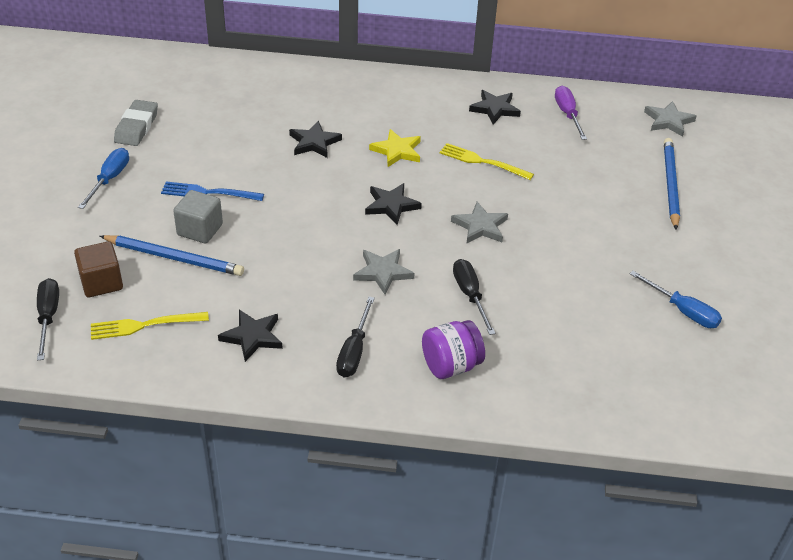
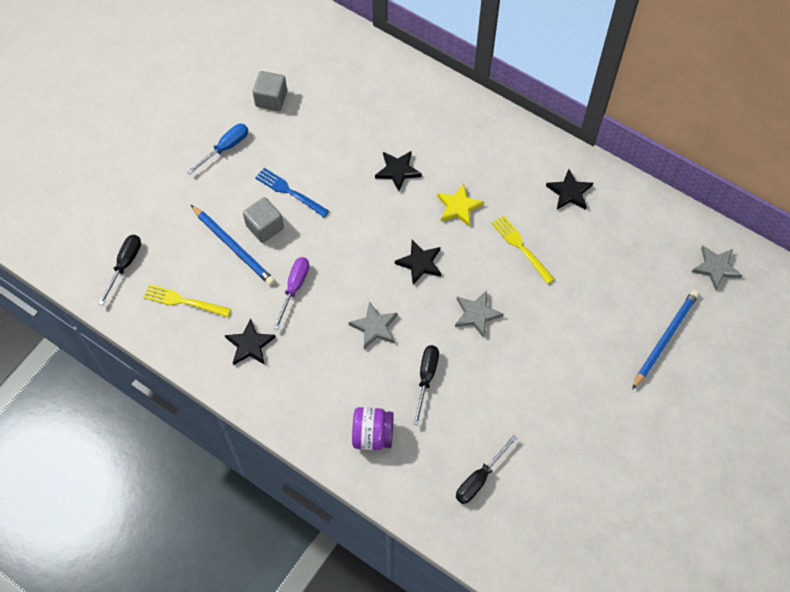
camera: 30 degrees right, 20 degrees up
brown cube [74,241,123,297] -> none
grey eraser [114,100,158,146] -> grey cube [253,71,287,111]
black screwdriver [336,297,375,377] -> black screwdriver moved to [456,435,517,504]
purple screwdriver [555,86,587,140] -> purple screwdriver moved to [273,257,309,330]
blue screwdriver [630,271,722,328] -> none

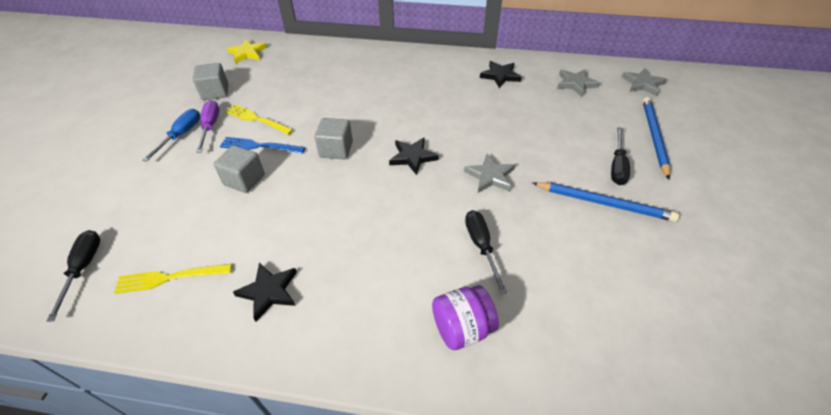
camera: 25 degrees left, 15 degrees down
blue pencil [191,205,275,286] -> blue pencil moved to [533,182,679,222]
purple screwdriver [273,257,309,330] -> purple screwdriver moved to [196,100,219,153]
grey star [349,301,398,349] -> grey star moved to [557,69,600,97]
black star [375,151,422,191] -> none
yellow star [437,183,484,227] -> yellow star moved to [227,39,267,63]
black screwdriver [456,435,517,504] -> black screwdriver moved to [611,127,630,185]
yellow fork [492,215,554,284] -> yellow fork moved to [225,104,293,135]
none -> grey cube [314,118,353,159]

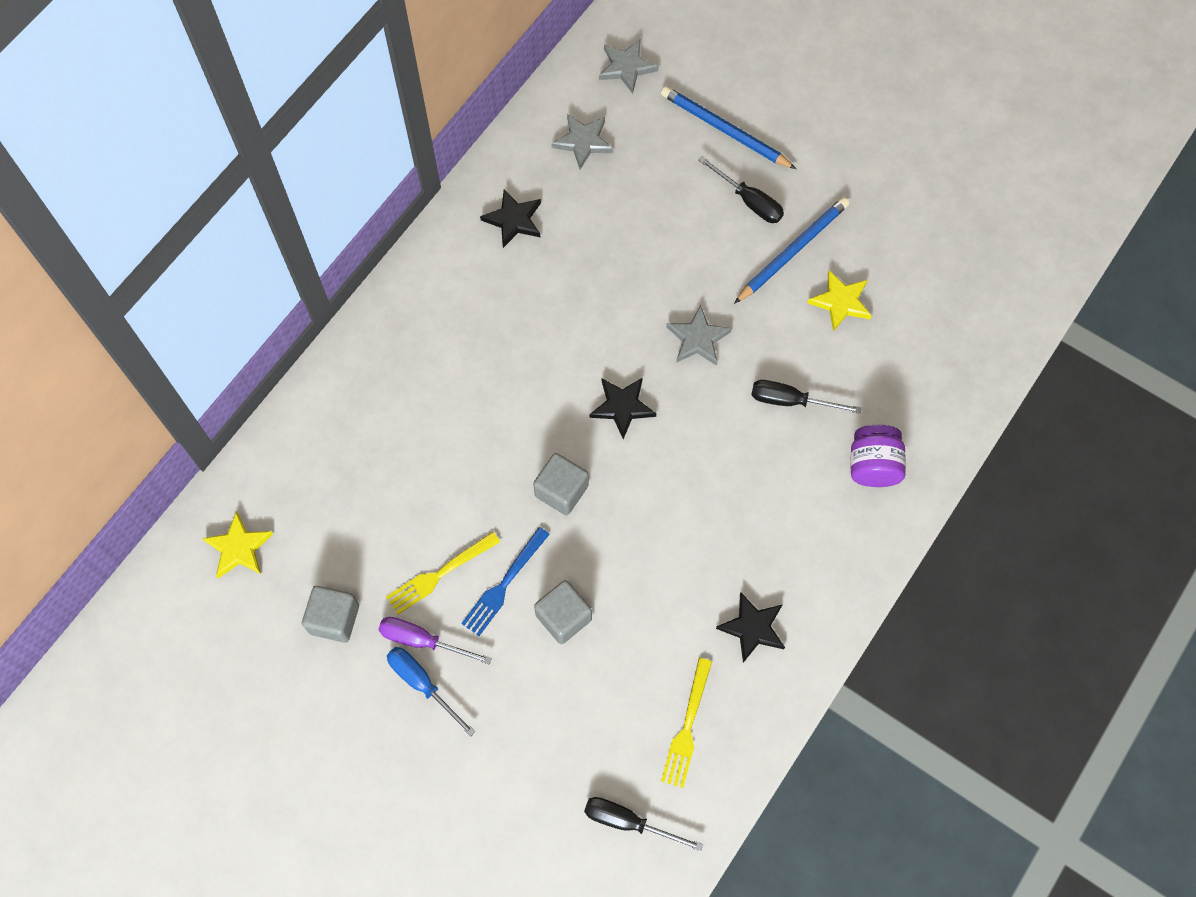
camera: 65 degrees left, 20 degrees up
none -> yellow star [807,270,872,332]

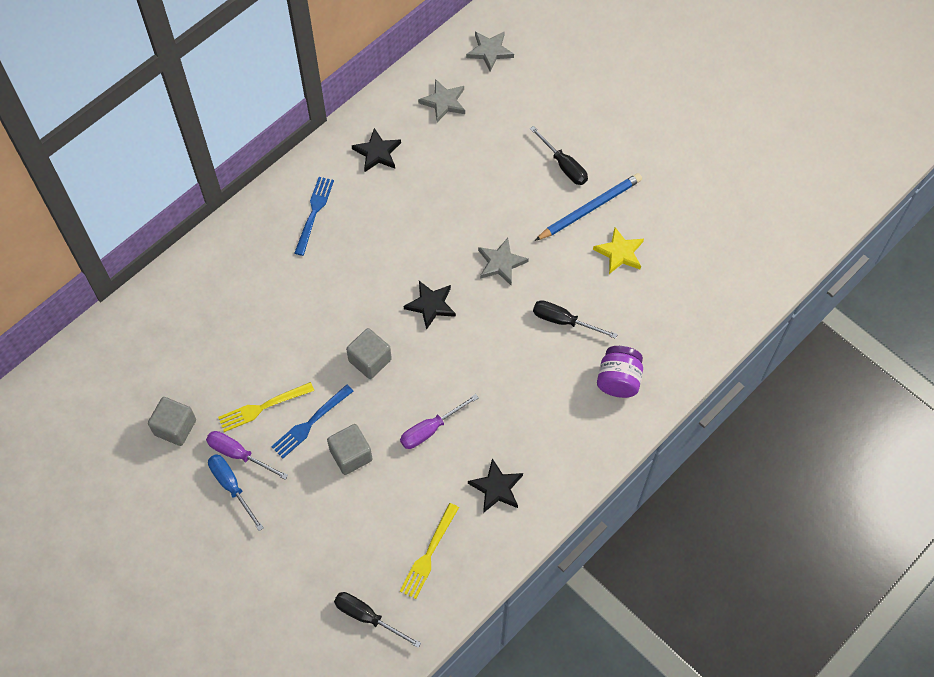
camera: 10 degrees right, 5 degrees down
yellow star [202,511,273,578] -> none
blue pencil [661,86,796,169] -> none
none -> blue fork [294,177,334,256]
none -> purple screwdriver [400,394,479,449]

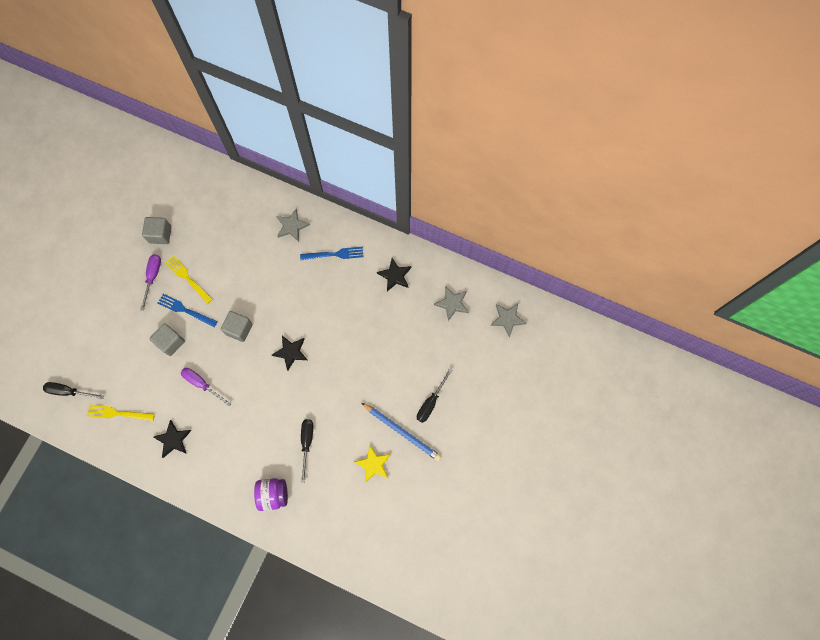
camera: 70 degrees right, 10 degrees up
blue screwdriver [208,454,264,531] -> none
black screwdriver [334,592,421,648] -> black screwdriver turned 90 degrees counterclockwise [43,382,104,399]
grey star [478,238,529,285] -> grey star moved to [276,209,310,242]

